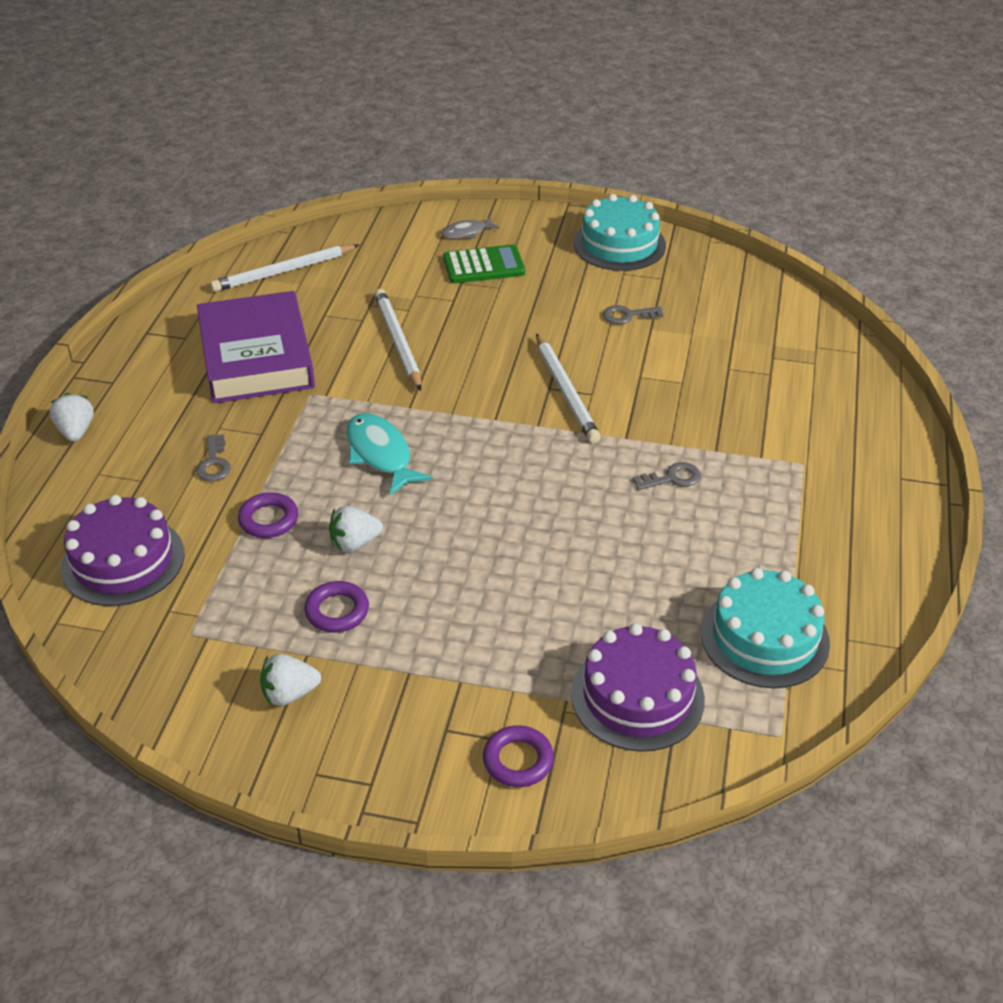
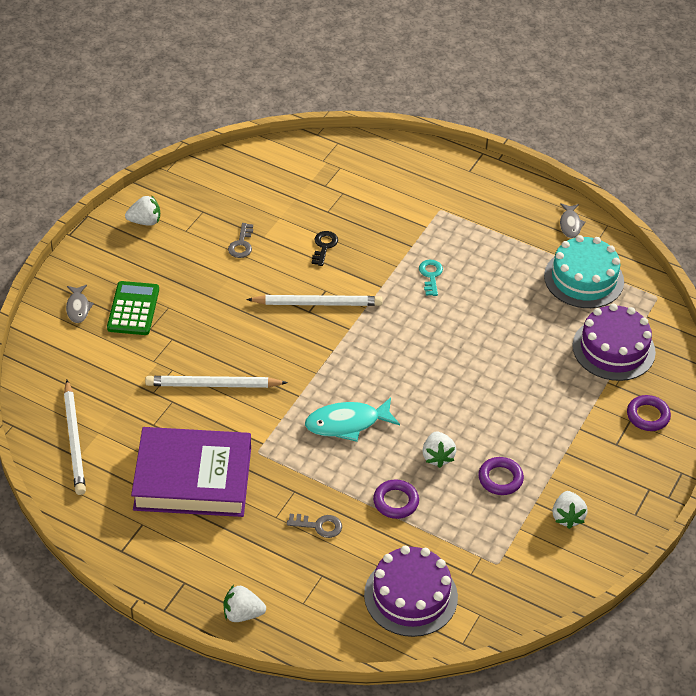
camera: 75 degrees left, 5 degrees up
turquoise cake [573,194,666,271] -> white strawberry [125,196,160,226]
grey key [633,462,701,490] -> turquoise key [419,260,443,296]
none -> black key [312,231,338,266]
none -> grey fish [560,203,586,238]

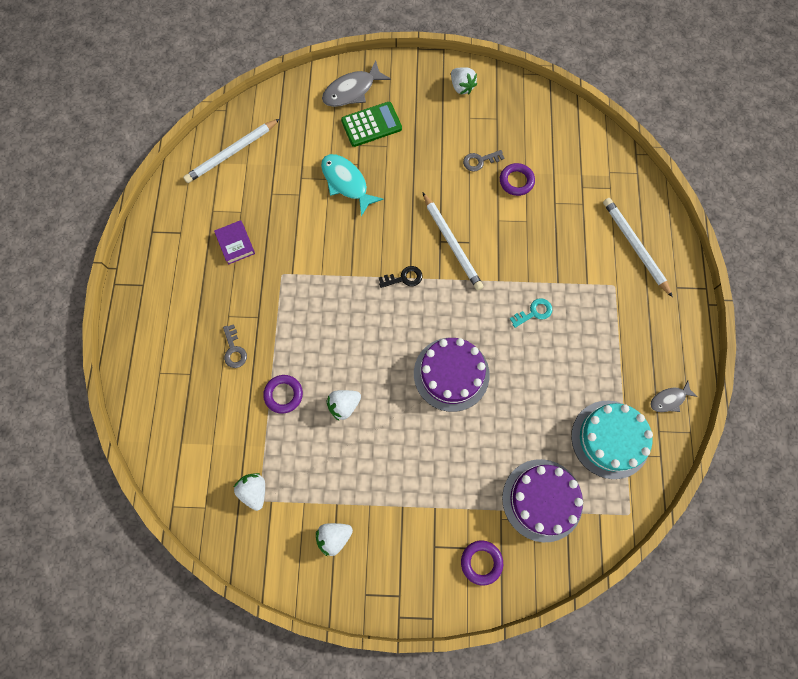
camera: 65 degrees right, 25 degrees up
grey fish [66,285,94,323] -> grey fish [322,60,391,107], size x1.71
purple book [131,427,251,517] -> purple book [214,220,255,265], size x0.41
white pencil [145,376,288,388] -> white pencil moved to [603,198,673,297]
white strawberry [224,585,266,622] -> white strawberry moved to [234,473,265,511]
turquoise fish [305,397,400,442] -> turquoise fish moved to [321,154,384,216]
black key [312,231,338,266] -> black key moved to [379,266,423,288]
purple cake [364,546,458,637] -> purple cake moved to [414,338,490,412]
purple ring [478,457,524,495] -> purple ring moved to [500,163,535,196]

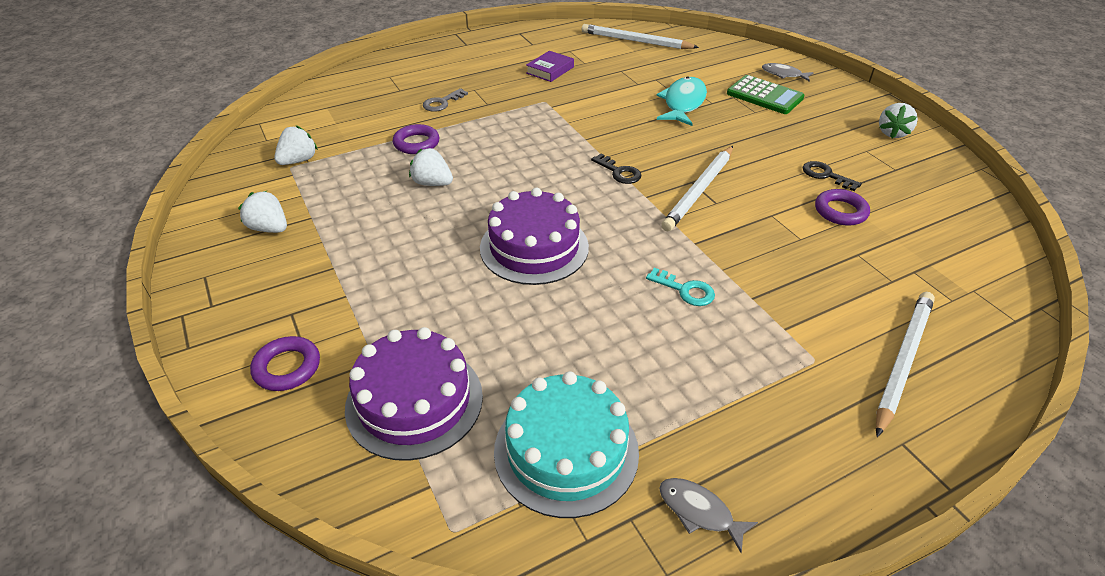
camera: 60 degrees right, 30 degrees down
grey fish [322,60,391,107] -> grey fish [762,63,814,82], size x0.59
grey key [463,150,504,171] -> black key [802,161,862,191]

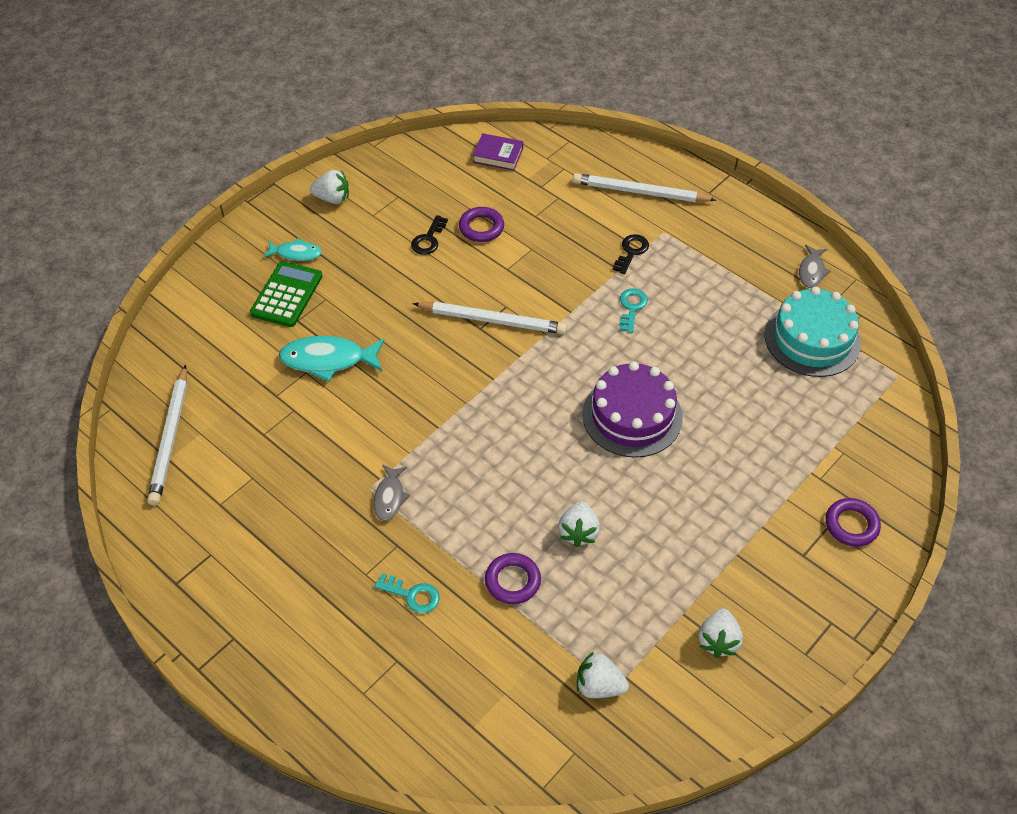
camera: 110 degrees left, 10 degrees up
purple cake [345,327,483,461] -> none
grey key [423,88,468,112] -> turquoise key [374,573,440,613]
purple book [526,51,574,82] -> purple book moved to [473,133,523,171]
black key [591,154,641,184] -> black key moved to [613,234,649,274]
grey fish [762,63,814,82] -> grey fish moved to [373,464,410,521]
none -> turquoise fish [263,238,322,261]

